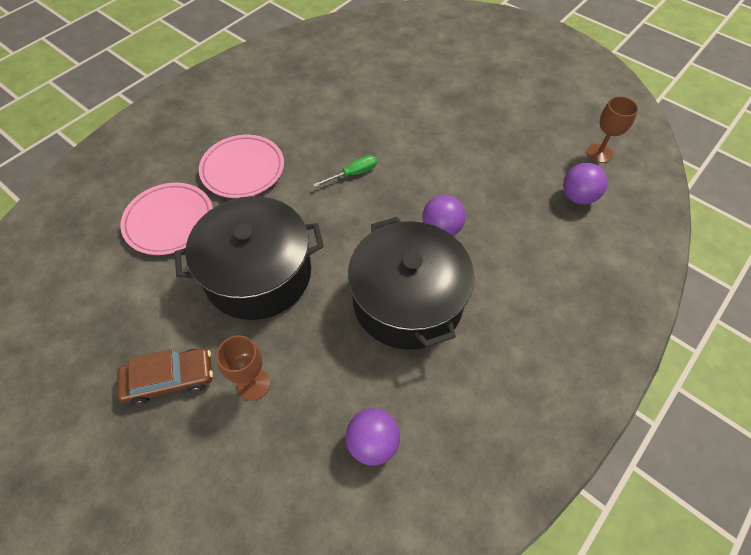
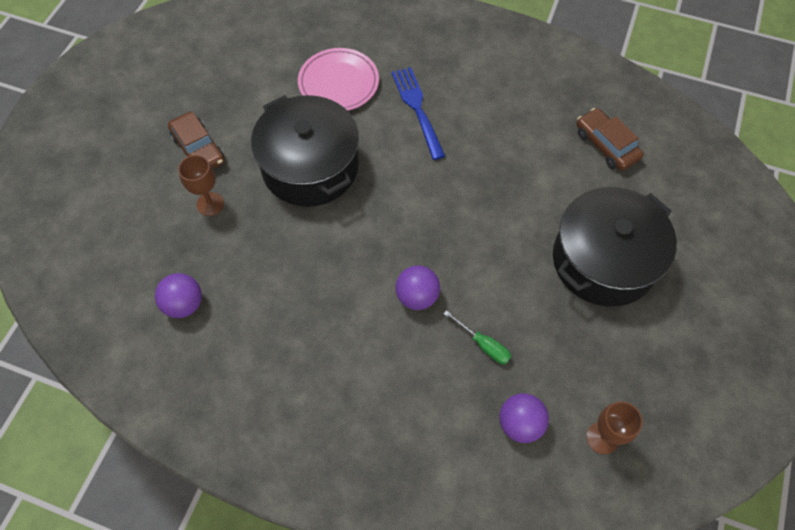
camera: 70 degrees right, 5 degrees up
pink plate [199,135,284,198] -> blue fork [392,67,445,160]
green screwdriver [313,155,377,187] -> green screwdriver moved to [443,310,511,364]
black pot [348,217,475,350] -> black pot moved to [553,187,677,306]
none -> brown car [576,108,644,171]

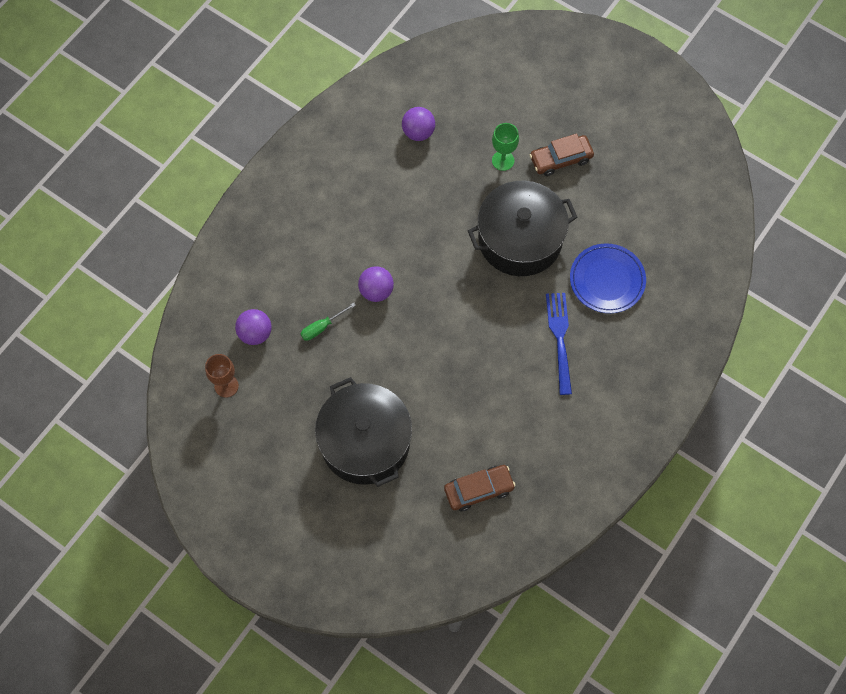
camera: 105 degrees right, 5 degrees up
brown goblet [178,155,224,216] -> green goblet [492,123,519,171]
pink plate [298,48,379,111] -> blue plate [570,243,646,313]
blue fork [392,67,445,160] -> blue fork turned 90 degrees counterclockwise [546,293,572,395]

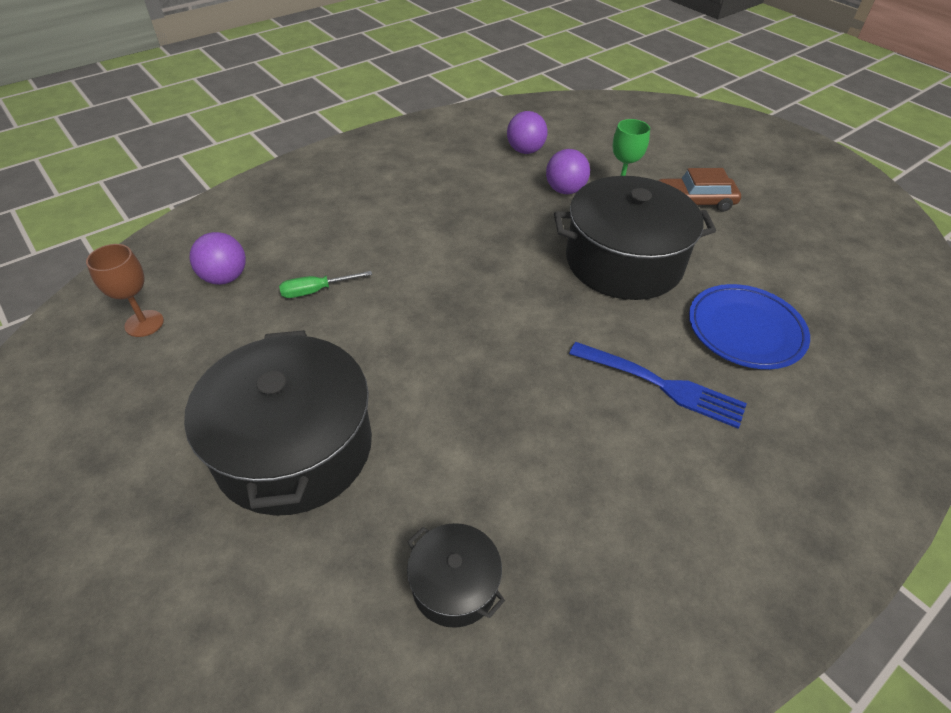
camera: 15 degrees right, 20 degrees down
purple ball [358,267,394,302] -> purple ball moved to [546,149,590,194]
brown car [444,465,516,511] -> black pot [407,523,505,628]
blue fork [546,293,572,395] -> blue fork turned 105 degrees clockwise [569,342,747,429]

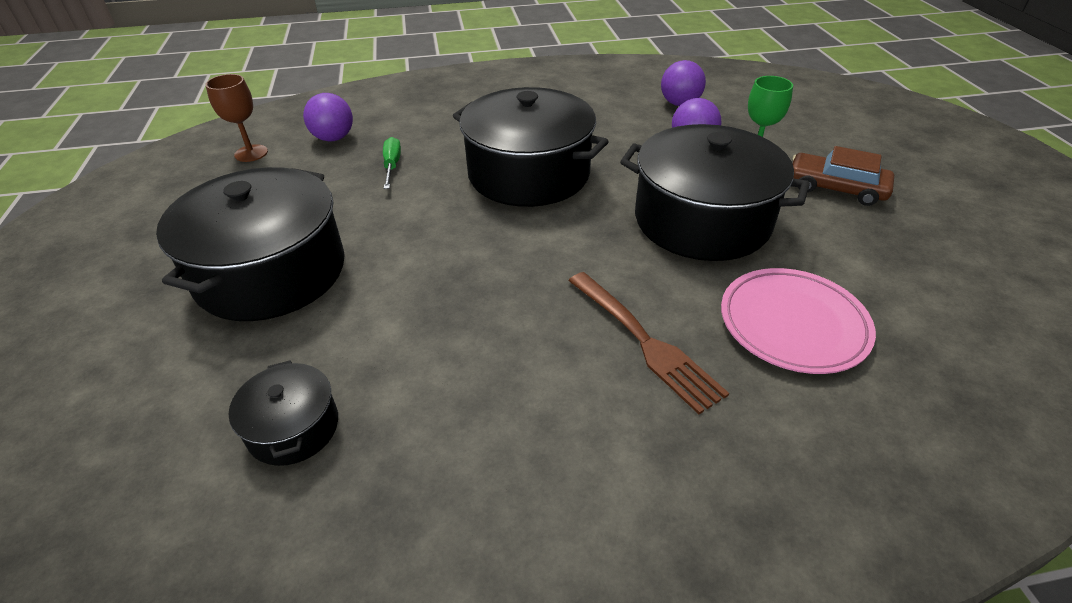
camera: 30 degrees right, 5 degrees down
green screwdriver [279,271,372,298] -> green screwdriver turned 75 degrees clockwise [383,137,401,189]
blue fork [569,342,747,429] -> brown fork [568,272,729,414]
blue plate [689,284,810,369] -> pink plate [721,268,876,374]
none -> black pot [453,87,609,207]

